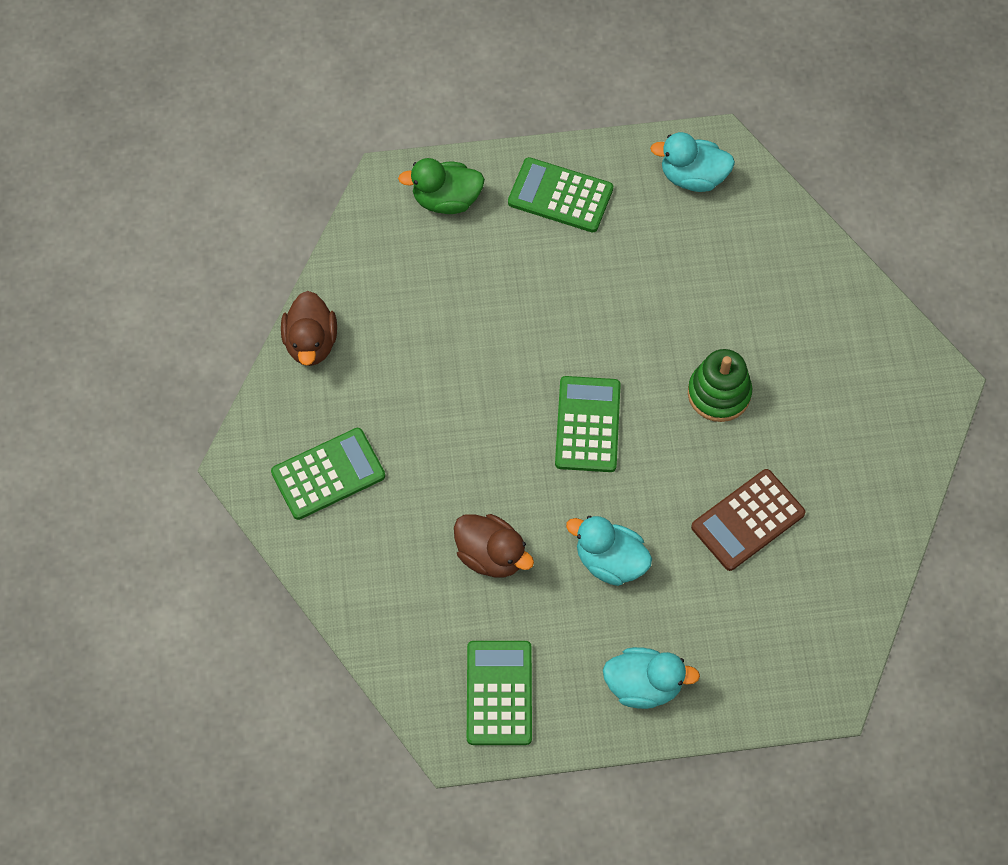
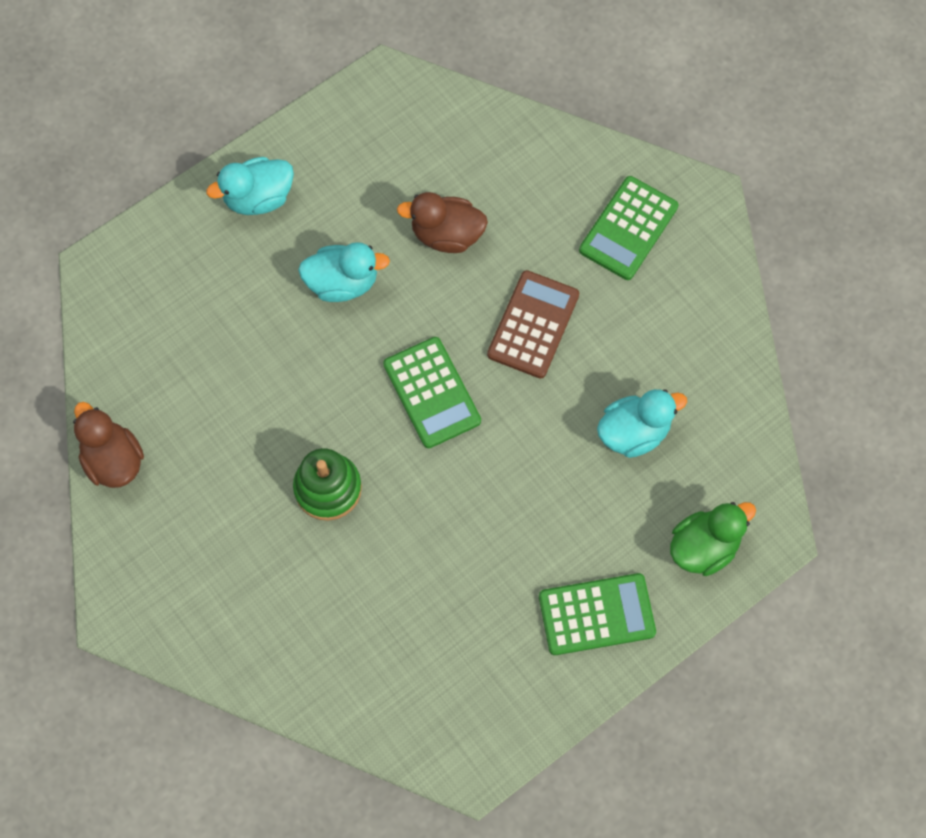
camera: 150 degrees right, 5 degrees up
brown duck [281,291,337,366] -> brown duck moved to [73,402,144,488]
green calculator [467,641,532,745] -> none
turquoise duck [650,132,735,192] -> turquoise duck moved to [597,389,687,458]
brown calculator [691,469,805,571] -> brown calculator moved to [487,270,579,379]

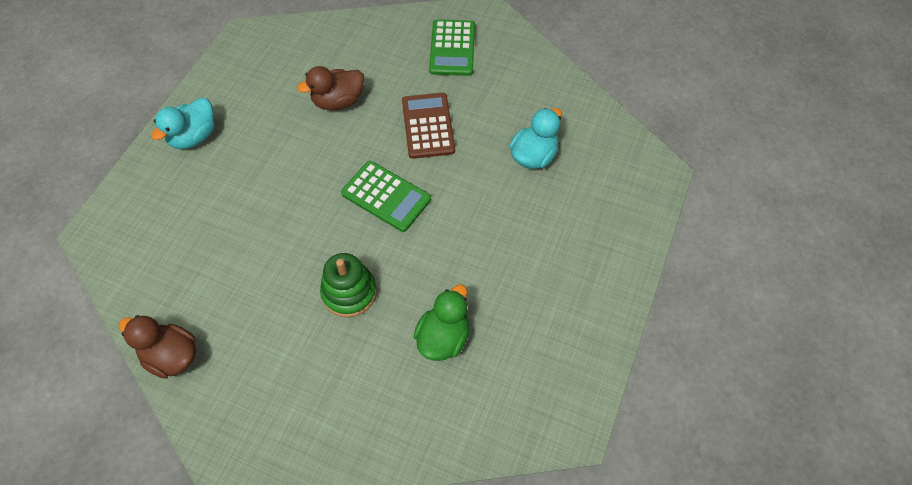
camera: 30 degrees left, 10 degrees down
turquoise duck [298,242,390,302] -> none
green calculator [539,573,656,655] -> none
green duck [670,502,756,576] -> green duck moved to [413,284,469,361]

